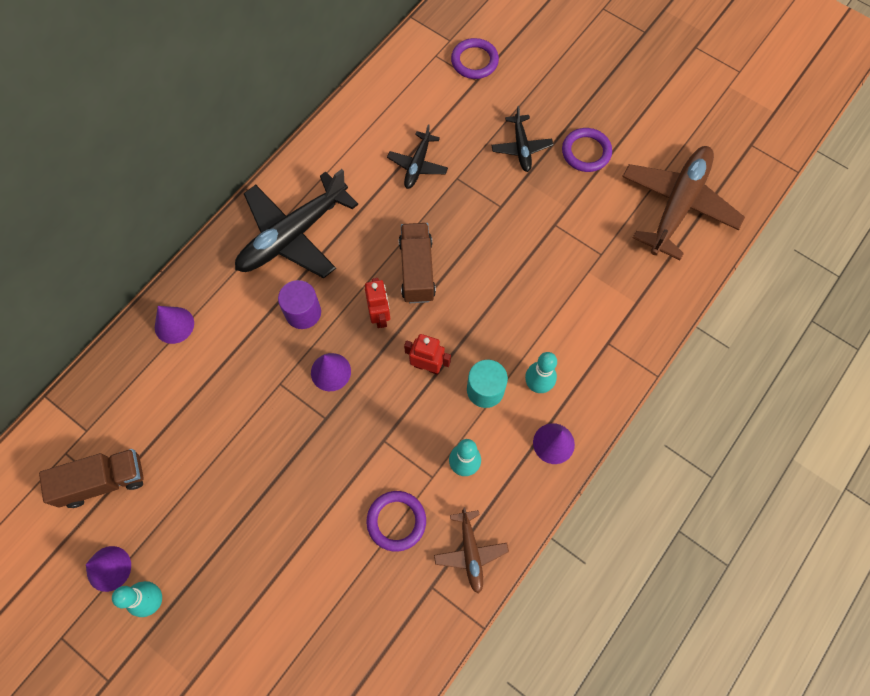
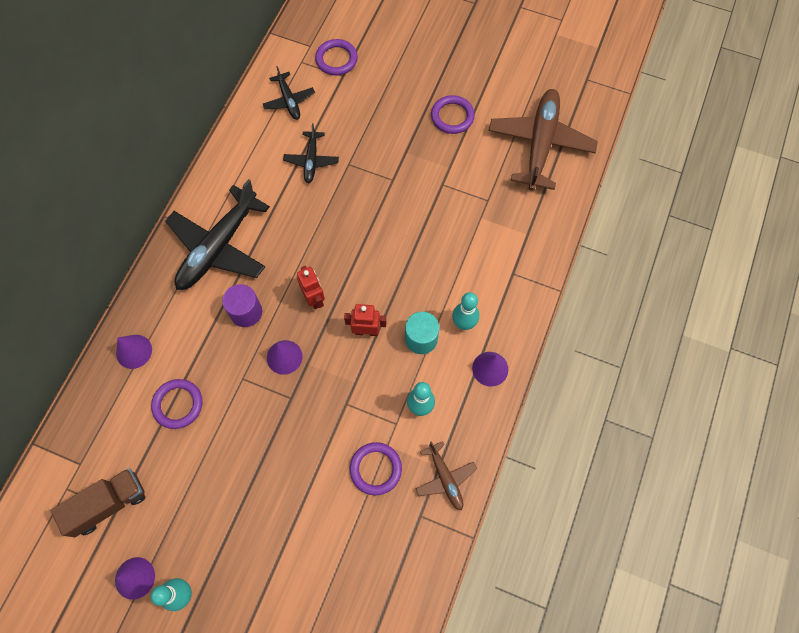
camera: 15 degrees left, 0 degrees up
brown truck [399,223,436,303] -> none
black plane [491,106,553,172] -> black plane moved to [263,66,315,120]
none -> purple ring [151,379,203,429]

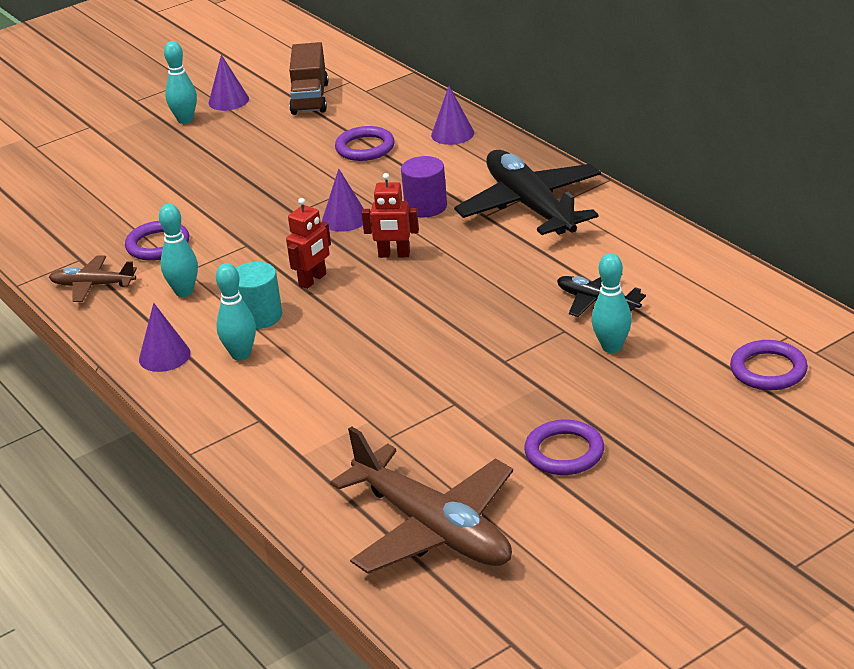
camera: 125 degrees right, 35 degrees down
black plane [263,66,315,120] -> none
none -> turquoise bowling pin [591,253,632,353]

